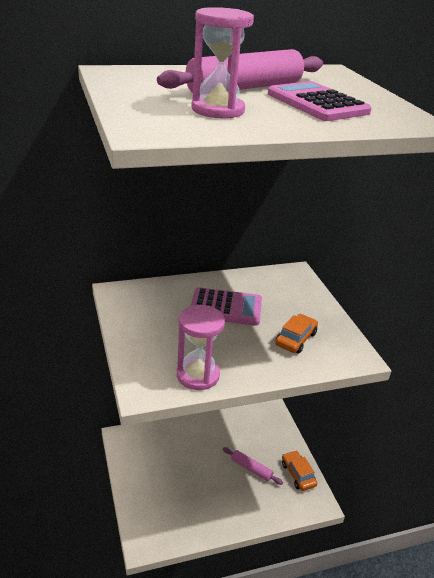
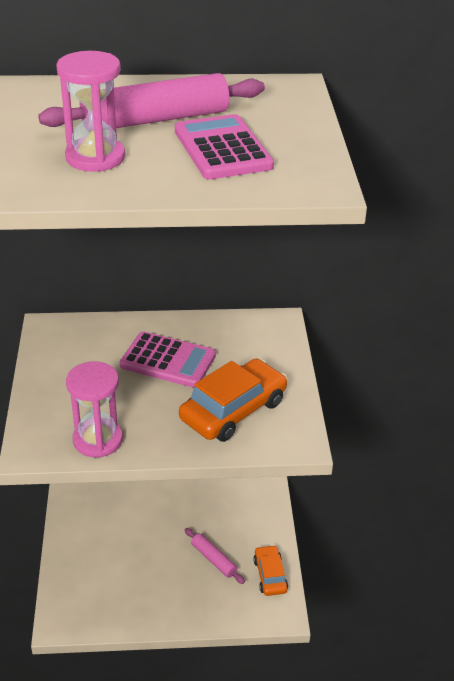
camera: 15 degrees right, 5 degrees up
orange car [275,314,318,353] -> orange car [179,358,287,442], size x1.69

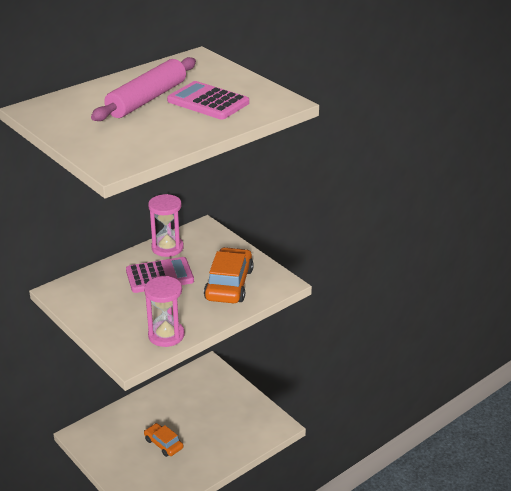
camera: 35 degrees left, 5 degrees down
pink hourglass [56,51,125,172] -> pink hourglass moved to [148,194,184,257]
pink rolling pin [185,528,245,584] -> none
orange car [253,545,288,596] -> orange car moved to [144,423,183,457]

